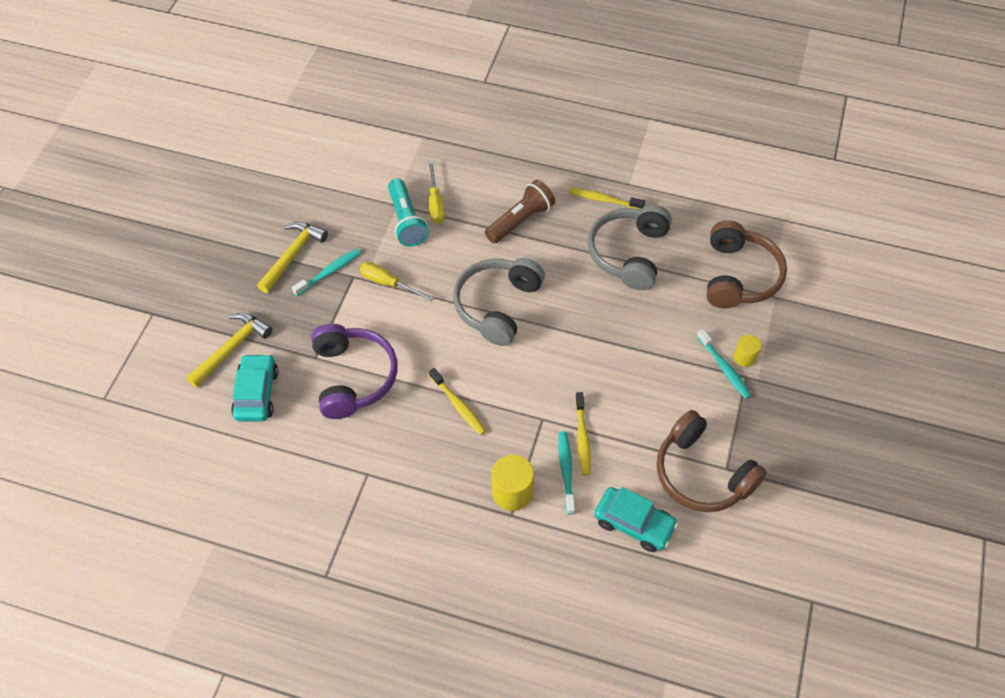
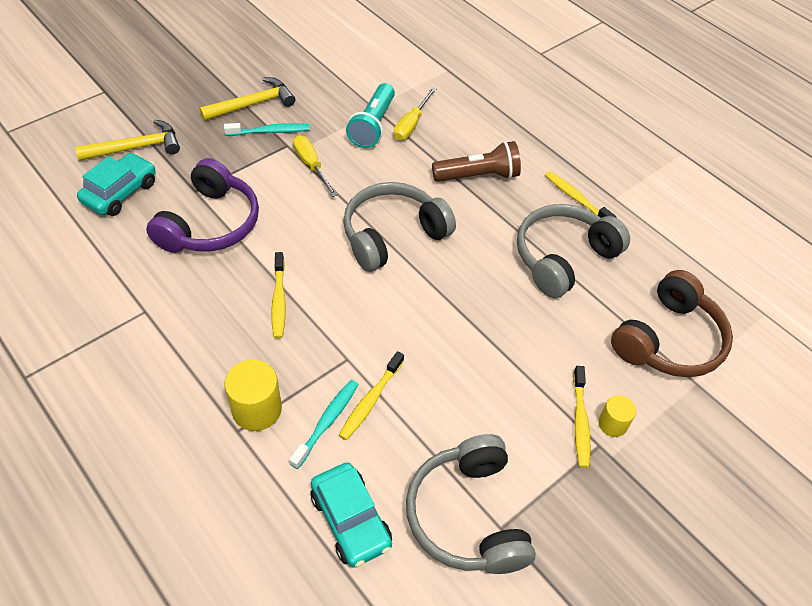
camera: 30 degrees right, 5 degrees down
brown headphones [657,410,767,512] -> grey headphones [406,434,536,574]
turquoise toothbrush [697,329,751,399] -> yellow toothbrush [573,366,590,468]

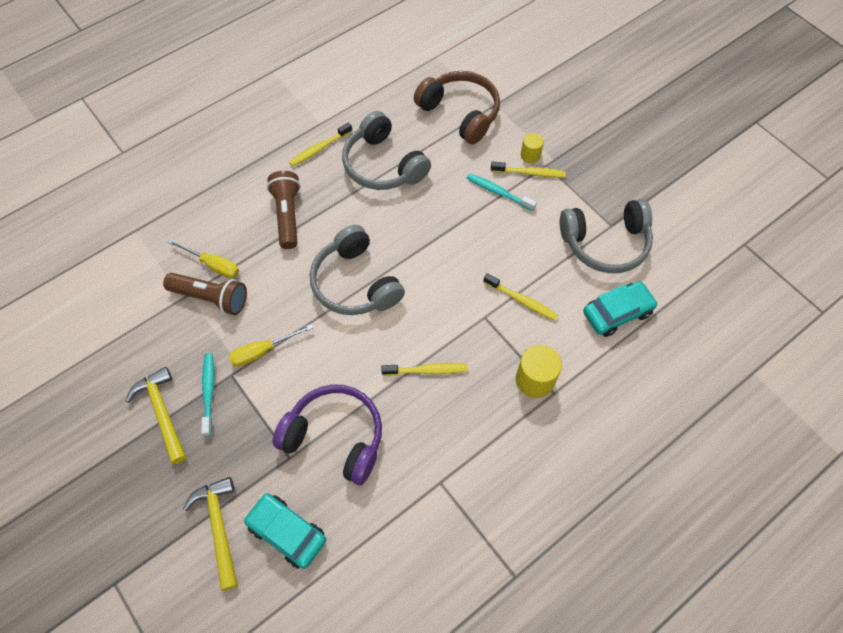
camera: 85 degrees left, 10 degrees up
turquoise toothbrush [289,380,359,469] -> turquoise toothbrush moved to [467,173,537,211]
turquoise flashlight [346,83,395,148] -> brown flashlight [163,273,247,315]

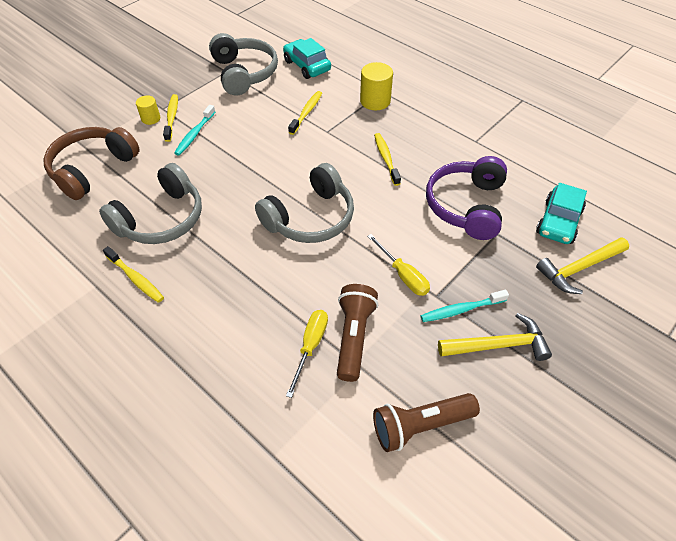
camera: 100 degrees left, 10 degrees down
yellow hammer [126,367,186,464] -> yellow hammer turned 150 degrees counterclockwise [438,313,552,361]
brown flashlight [267,171,301,249] -> brown flashlight moved to [373,393,480,452]

